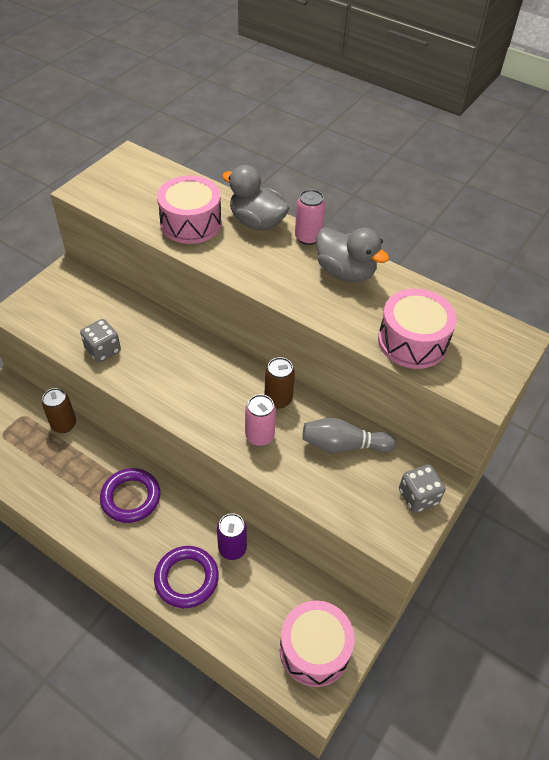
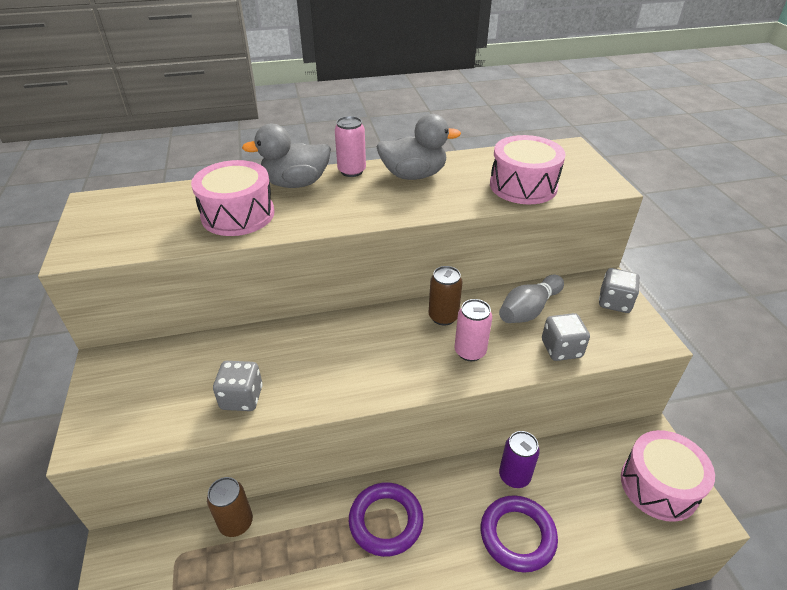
camera: 45 degrees left, 10 degrees down
none -> grey dice [542,313,590,361]

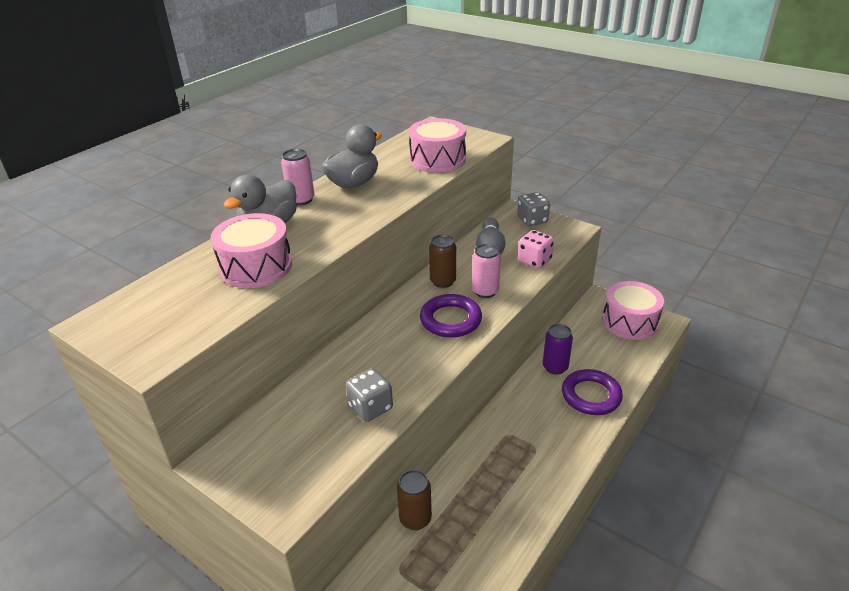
camera: 40 degrees left, 5 degrees down
purple ring [349,482,424,557] -> purple ring moved to [420,294,482,338]
grey dice [542,313,590,361] -> pink dice [518,230,554,269]

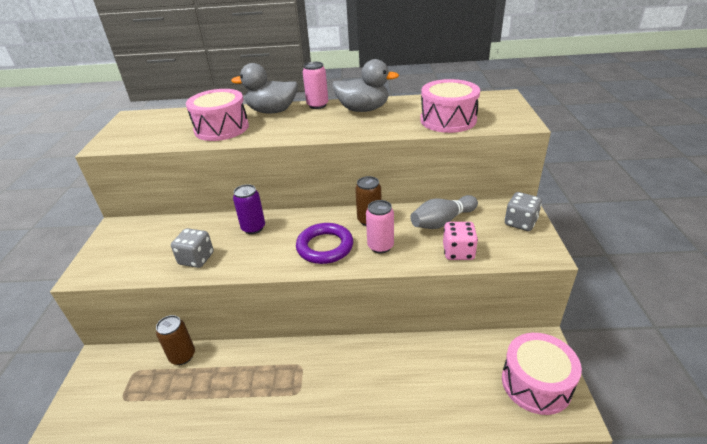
camera: 55 degrees right, 0 degrees up
purple can [543,324,573,375] -> purple can moved to [233,184,265,234]
purple ring [562,369,623,415] -> none

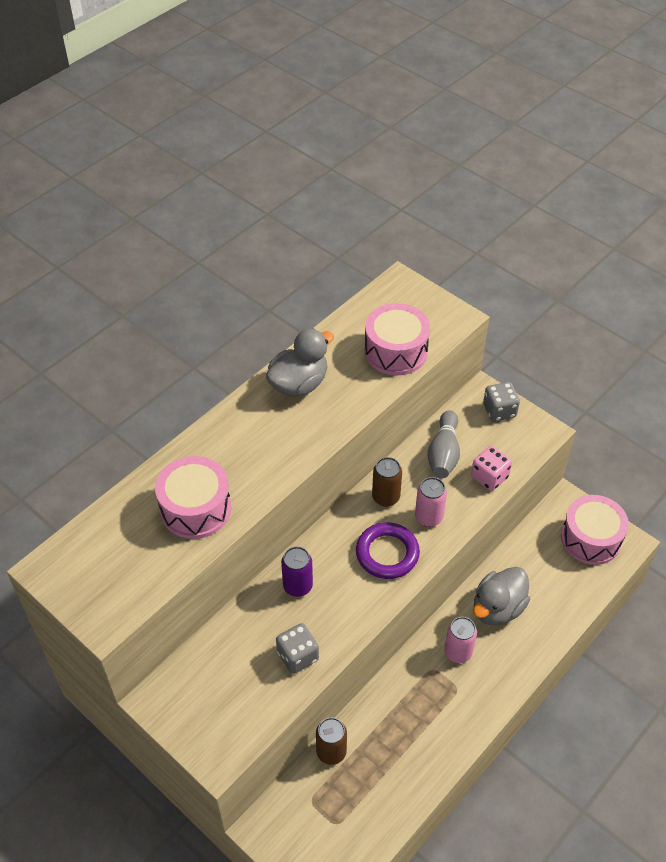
camera: 50 degrees left, 15 degrees up
grey duck [231,63,298,113] -> grey duck moved to [473,567,530,626]
pink can [303,62,328,109] -> pink can moved to [444,617,477,663]

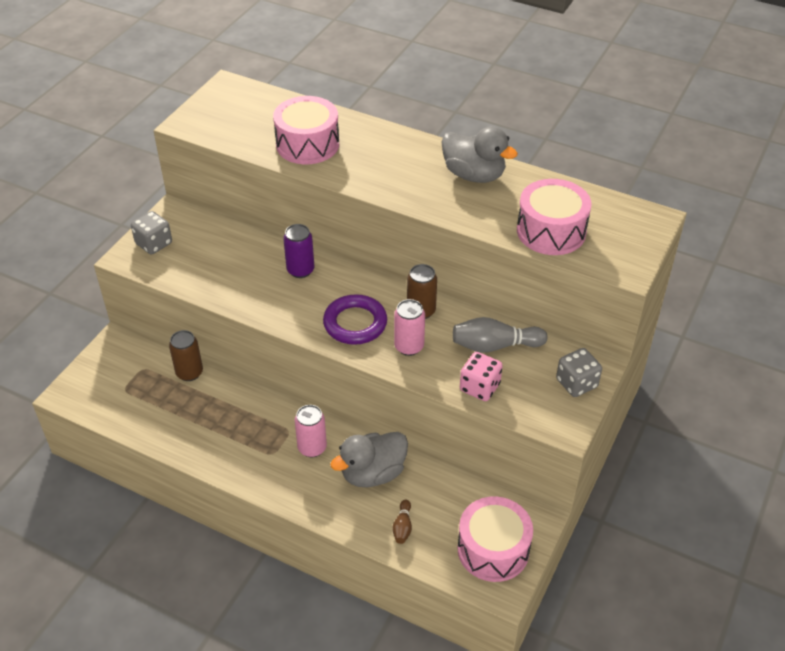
camera: 75 degrees right, 5 degrees down
grey dice [276,623,319,674] -> grey dice moved to [131,211,172,255]
grey duck [473,567,530,626] -> grey duck turned 60 degrees counterclockwise [330,432,408,487]
none -> brown bowling pin [392,500,412,544]

